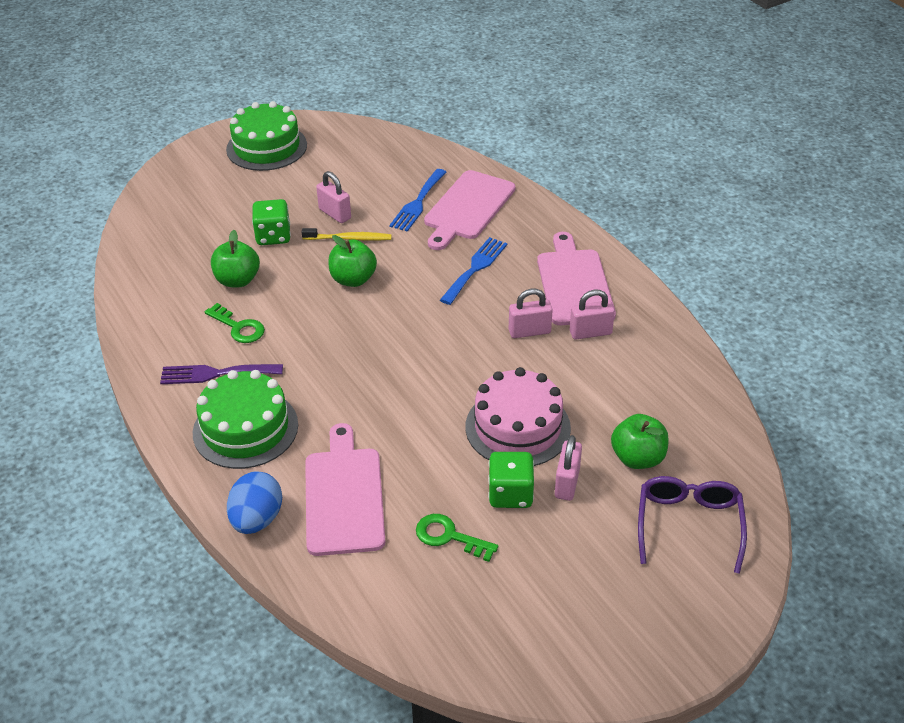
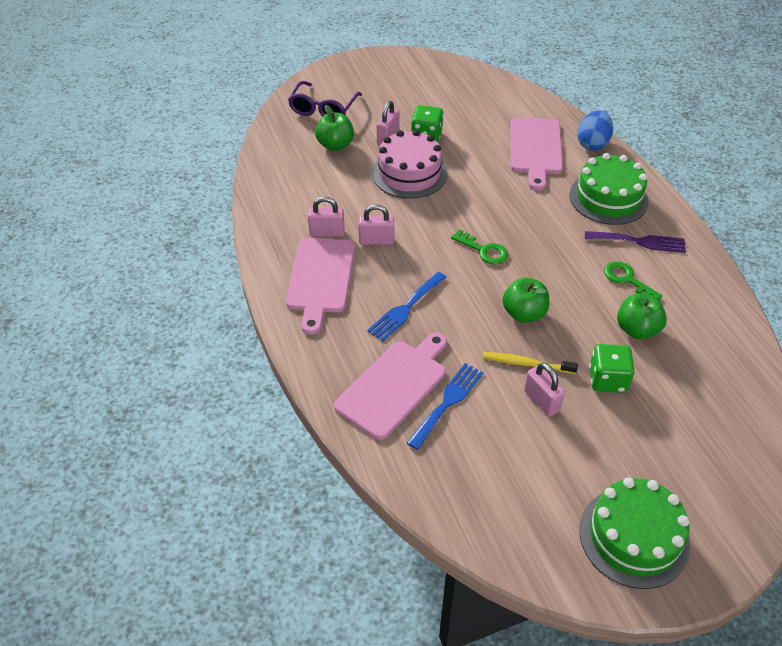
camera: 170 degrees left, 5 degrees up
green key [416,514,498,562] -> green key moved to [451,229,508,265]

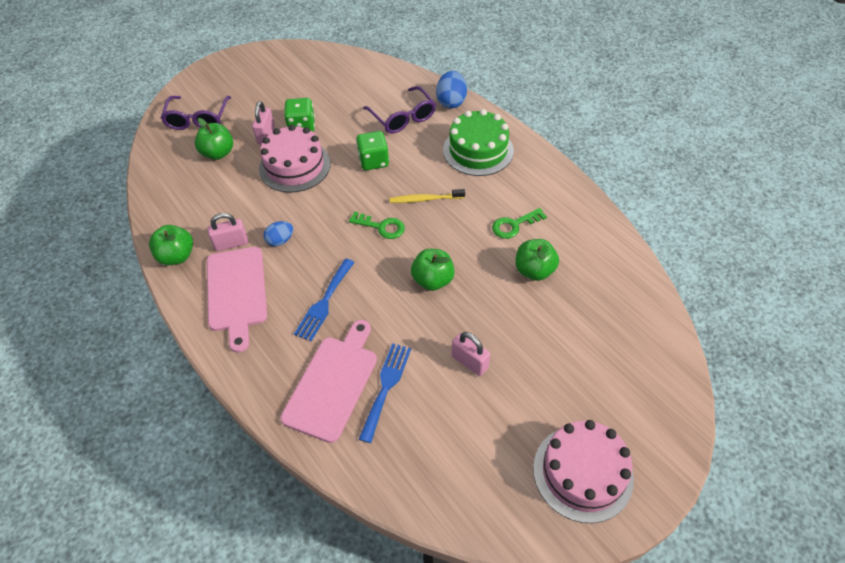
camera: 15 degrees left, 5 degrees up
pink padlock [358,204,394,245] -> blue egg [263,221,293,246]
yellow toothbrush [483,352,578,374] -> yellow toothbrush moved to [390,189,465,203]
pink cutting board [511,117,563,191] -> purple glasses [363,86,436,133]
green cake [580,477,690,589] -> pink cake [533,420,634,523]
purple fork [585,231,686,253] -> none
green dice [589,344,635,393] -> green dice moved to [356,131,389,170]
green key [604,261,662,299] -> green key turned 60 degrees counterclockwise [492,208,547,239]
none -> green apple [149,225,193,265]

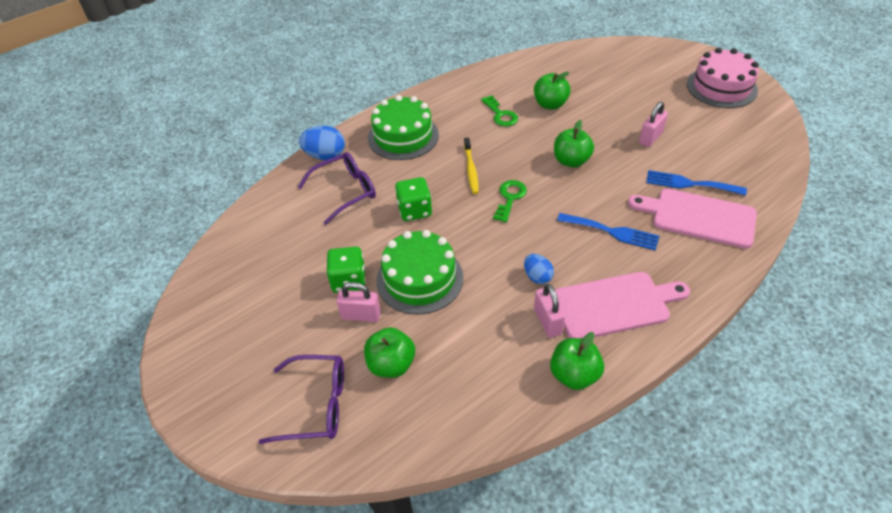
camera: 90 degrees left, 5 degrees down
pink cake [259,124,331,193] -> green cake [376,230,463,314]

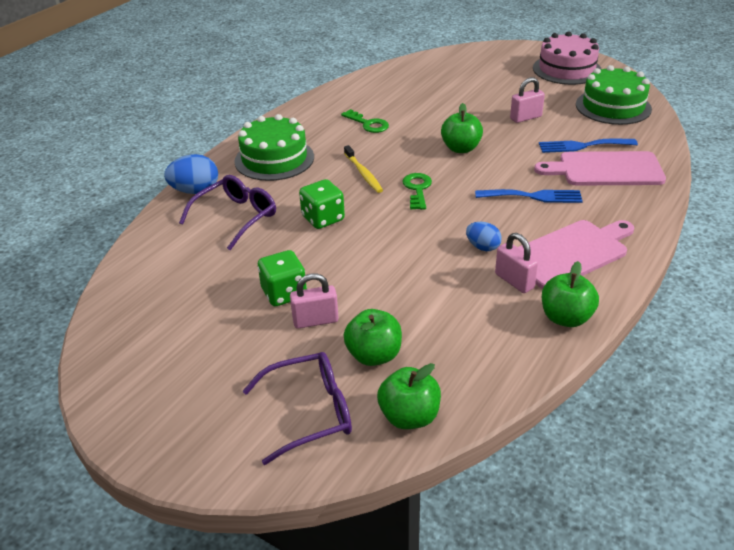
camera: 20 degrees left, 10 degrees down
green cake [376,230,463,314] -> green cake moved to [576,65,652,125]
green apple [534,72,571,110] -> green apple moved to [377,363,441,429]
pink padlock [639,102,668,147] -> pink padlock turned 45 degrees clockwise [510,77,545,123]

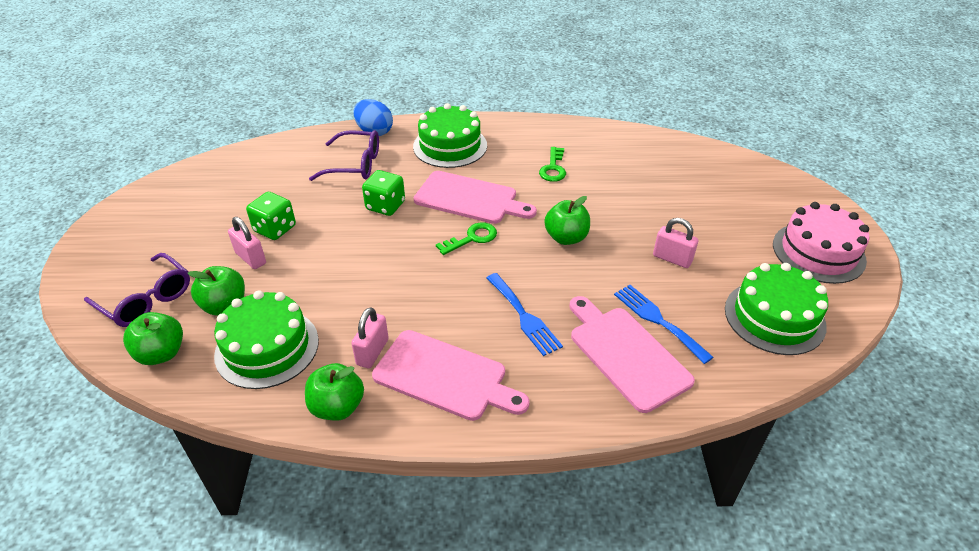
camera: 55 degrees right, 5 degrees up
yellow toothbrush [344,145,383,193] -> pink cutting board [414,171,537,224]
blue egg [466,222,502,251] -> none
none -> green cake [214,290,319,389]

